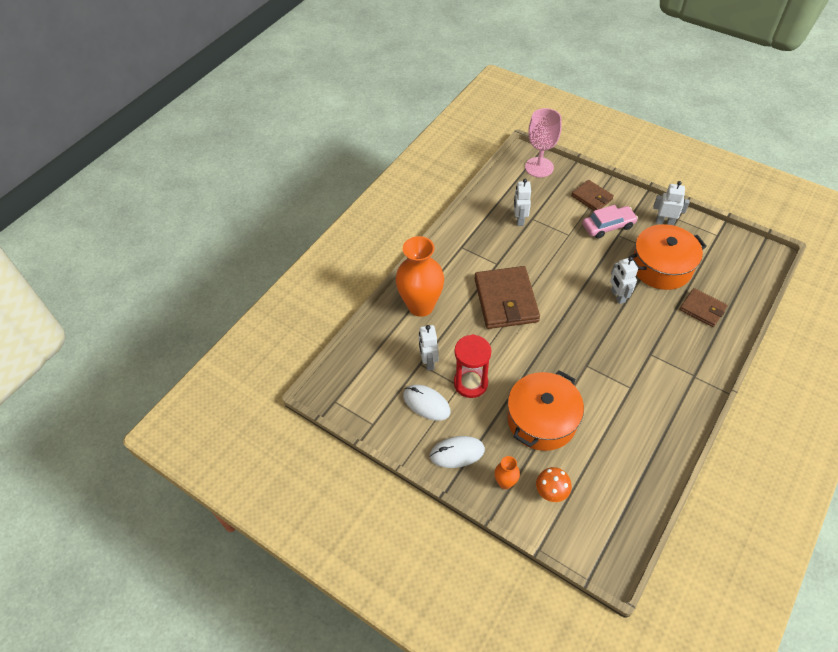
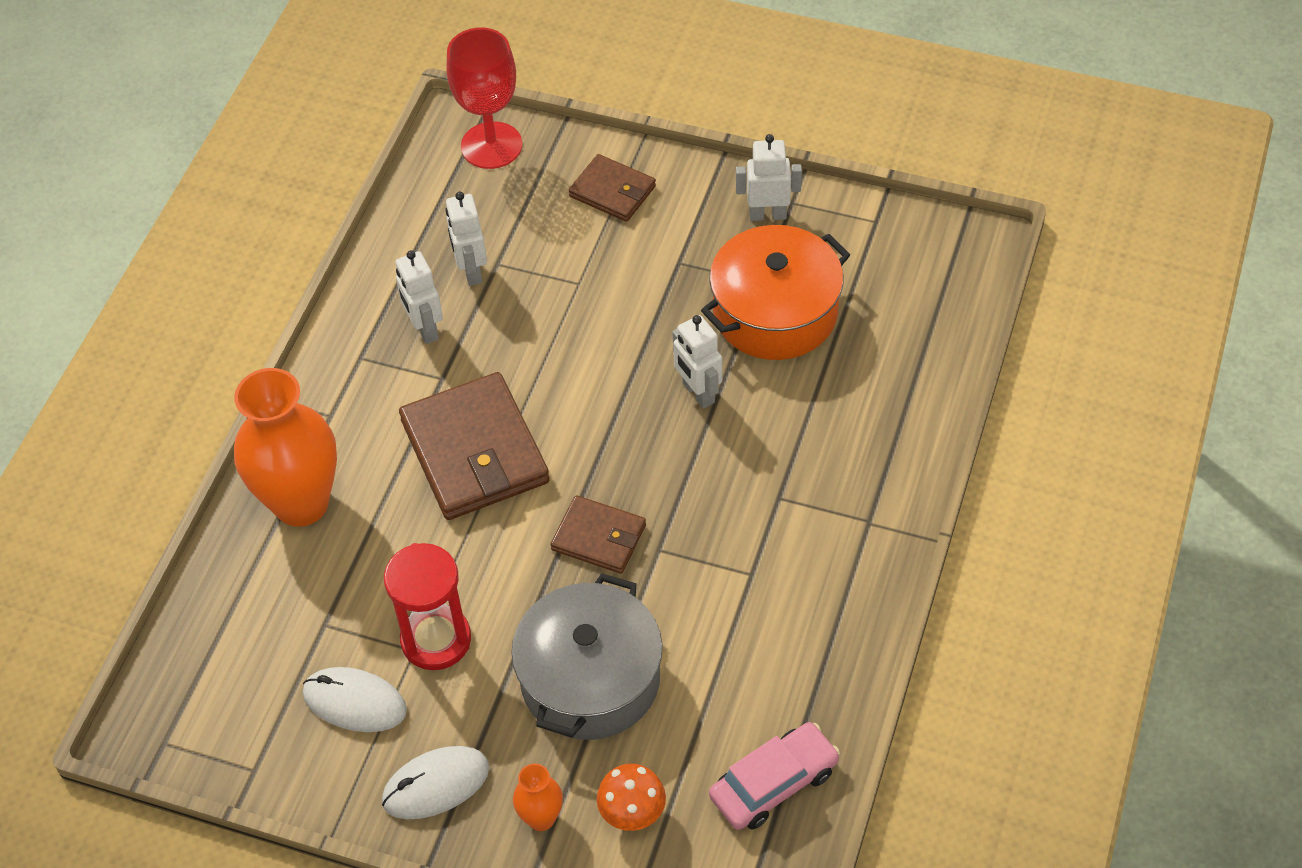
camera: 15 degrees left, 0 degrees up
white robot [419,325,439,371] -> white robot moved to [396,250,443,344]
orange pot [507,370,584,451] -> grey pot [511,573,662,740]
pink goblet [525,108,562,177] -> red goblet [446,28,522,169]
pink car [582,205,638,239] -> pink car moved to [709,722,840,830]
brown wallet [679,288,727,327] -> brown wallet moved to [550,495,646,574]

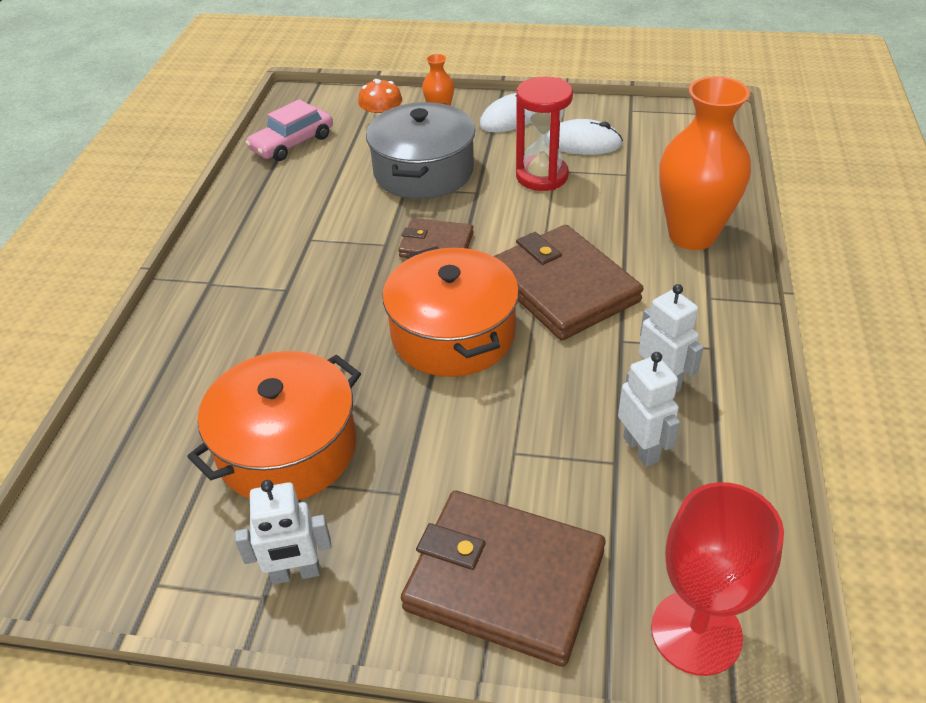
camera: 170 degrees right, 10 degrees down
brown wallet [569,154,656,222] -> brown wallet [401,491,606,667], size x1.80
white robot [672,315,722,409] -> none
none -> orange pot [382,246,519,377]

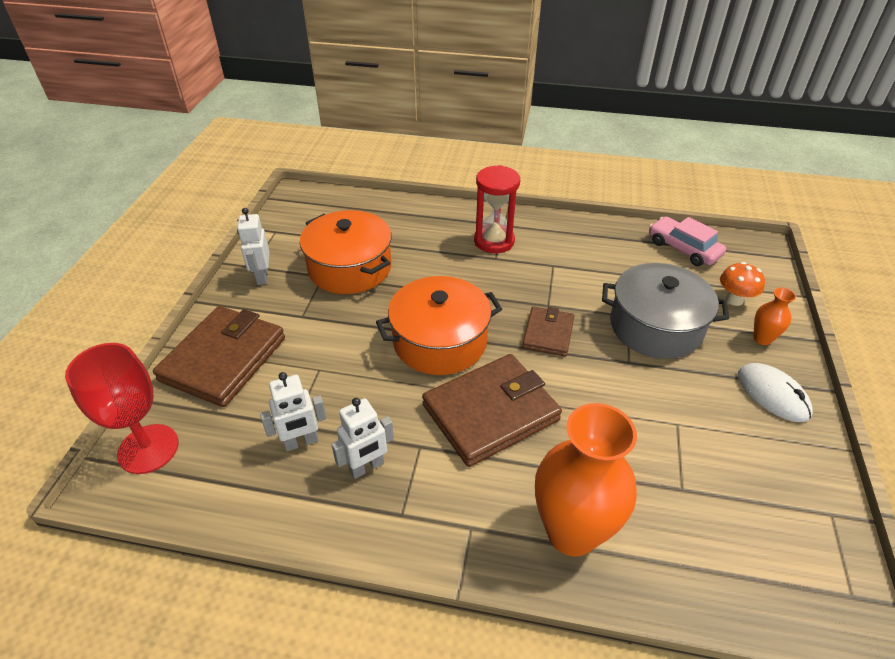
camera: 90 degrees right, 0 degrees up
red hourglass [516,77,573,191] -> red hourglass moved to [474,165,520,253]
white mouse [547,119,623,155] -> none

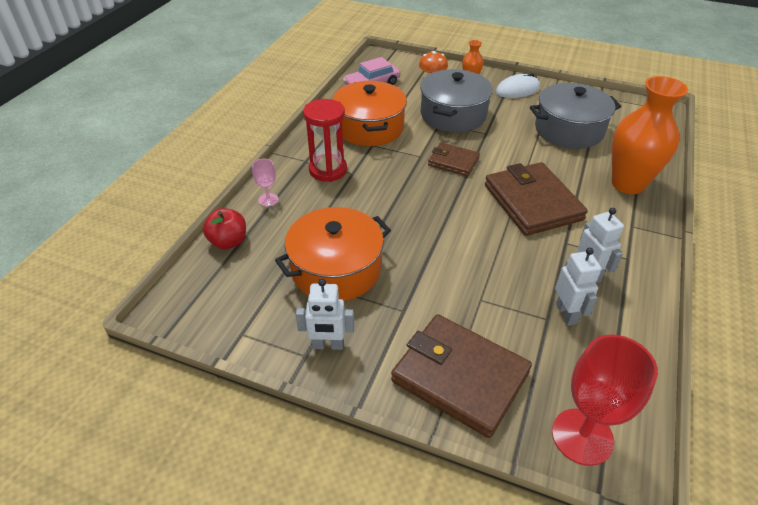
camera: 80 degrees left, 0 degrees up
orange pot [376,276,502,375] -> orange pot moved to [332,81,407,146]
none -> red apple [203,208,246,249]
none -> pink goblet [252,159,279,207]
none -> grey pot [530,83,621,149]

